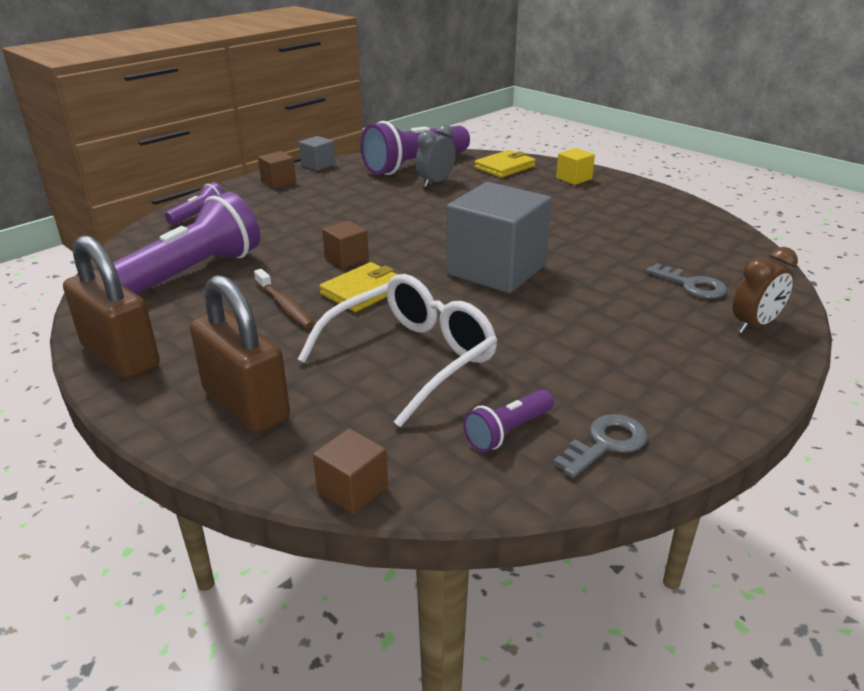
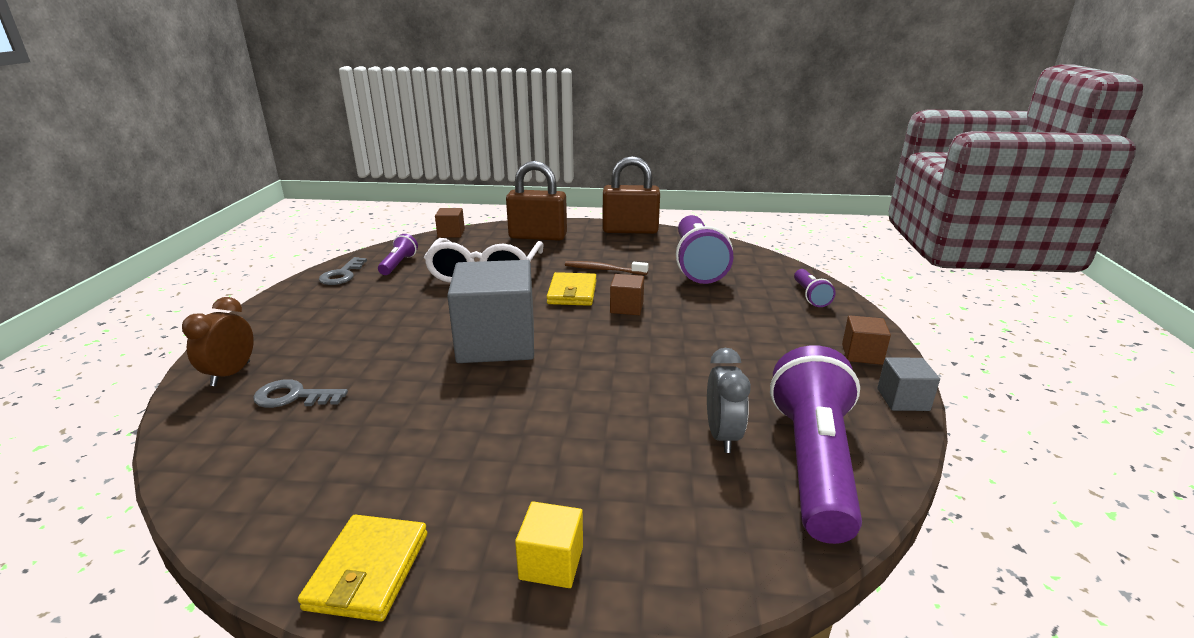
camera: 140 degrees right, 5 degrees down
yellow wallet [474,150,536,178] -> yellow wallet moved to [298,515,428,622]

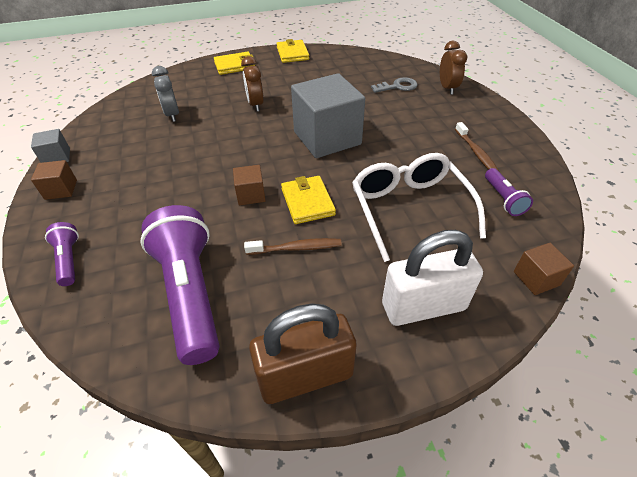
camera: 160 degrees right, 20 degrees up
grey key [319,257,367,285] -> none
brown padlock [506,161,567,241] -> white padlock [382,230,483,326]
yellow cube [515,501,583,588] -> yellow wallet [214,51,255,75]
purple flashlight [770,345,862,544] -> none
none -> brown clock [241,56,264,111]
none -> brown toothbrush [455,122,499,171]

